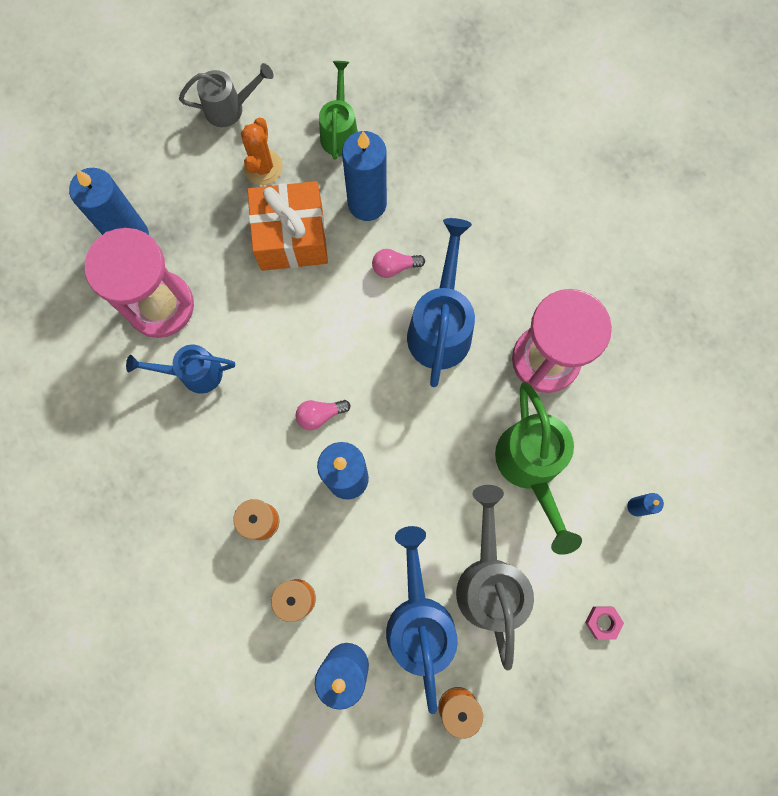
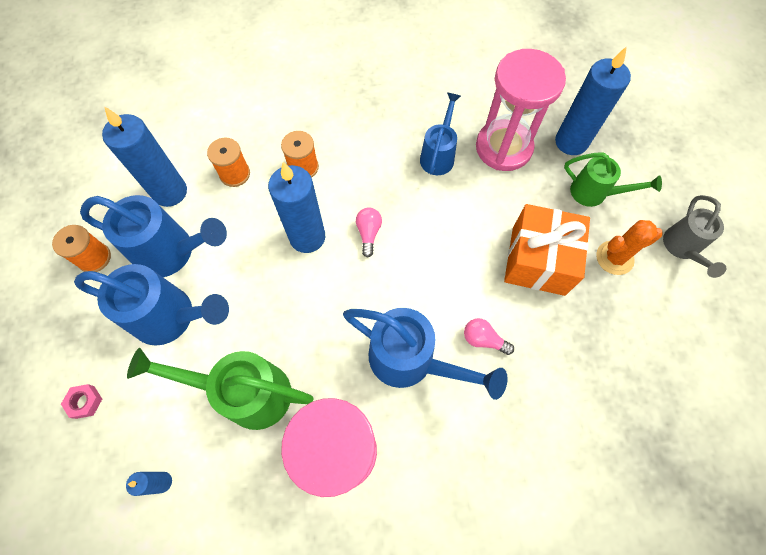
camera: 110 degrees right, 10 degrees down
orange cactus [241,118,283,185] -> orange cactus turned 45 degrees counterclockwise [596,220,663,275]
green watering can [319,61,358,160] -> green watering can moved to [564,152,662,207]
blue candle [342,131,387,221] -> none
pink light bulb [372,249,425,278] -> pink light bulb turned 75 degrees counterclockwise [464,318,514,355]
grey watering can [456,485,534,671] -> blue watering can [74,264,229,346]

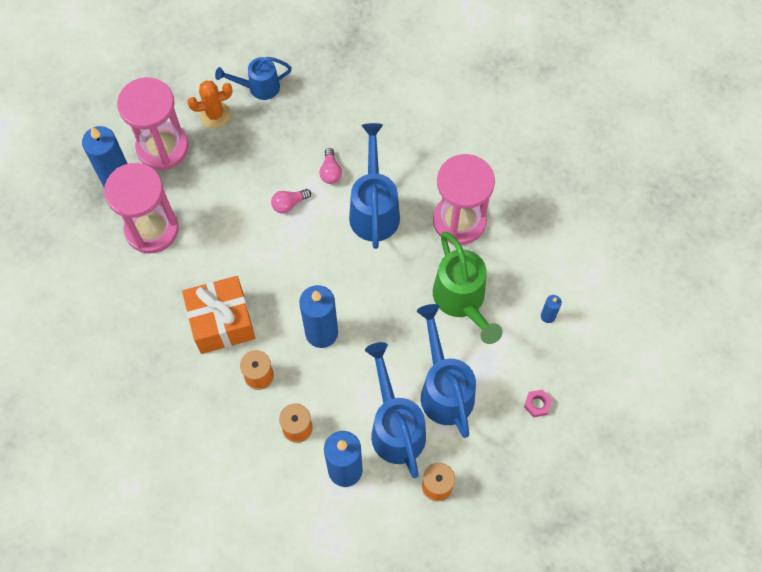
camera: 120 degrees left, 0 degrees up
pink light bulb [356,207,382,258] -> pink light bulb moved to [271,189,311,213]
blue watering can [420,92,461,175] -> blue watering can moved to [215,57,292,100]
orange gift [504,204,590,296] -> orange gift moved to [182,276,255,354]
green watering can [564,152,662,207] -> pink hourglass [117,77,189,170]
orange cactus [596,220,663,275] -> orange cactus turned 60 degrees counterclockwise [187,80,233,128]
grey watering can [663,195,726,278] -> none

